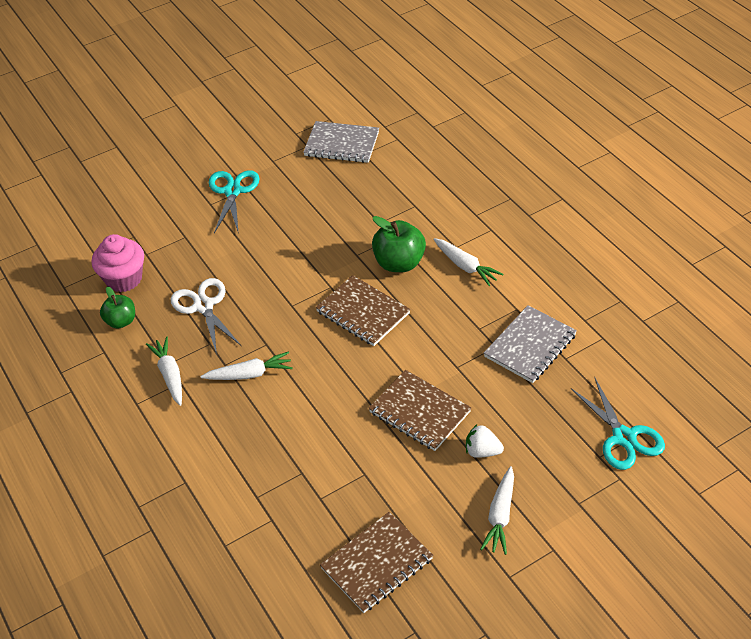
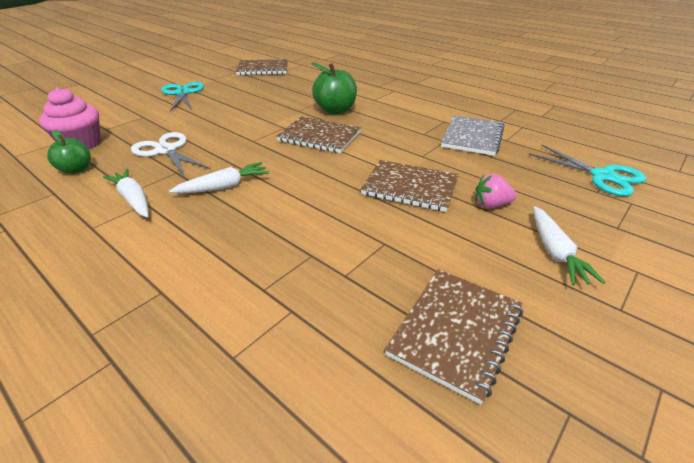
camera: 20 degrees left, 10 degrees down
grey notebook [303,121,379,163] -> brown notebook [236,59,288,75]
white carrot [433,238,503,286] -> none
white strawberry [466,425,504,458] -> pink strawberry [475,174,517,208]

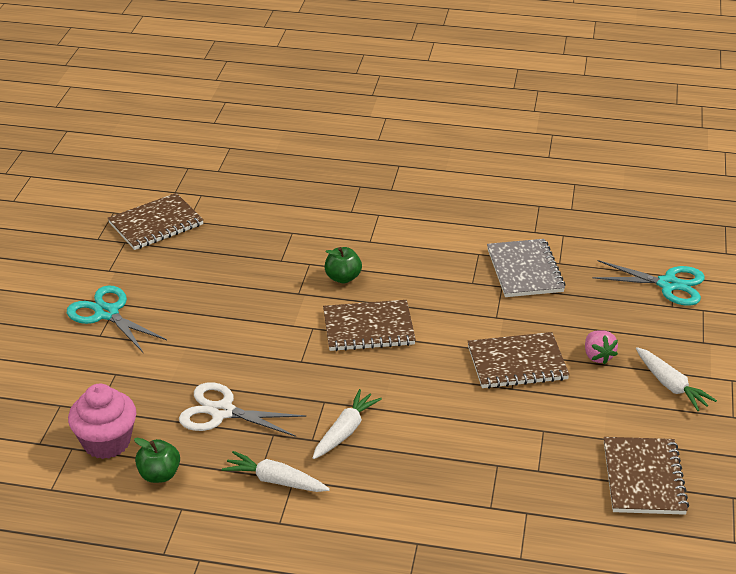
camera: 30 degrees left, 0 degrees up
green apple [312,62,357,114] -> green apple [325,247,362,283], size x0.63
pink strawberry [475,174,517,208] -> pink strawberry turned 75 degrees counterclockwise [585,330,618,364]

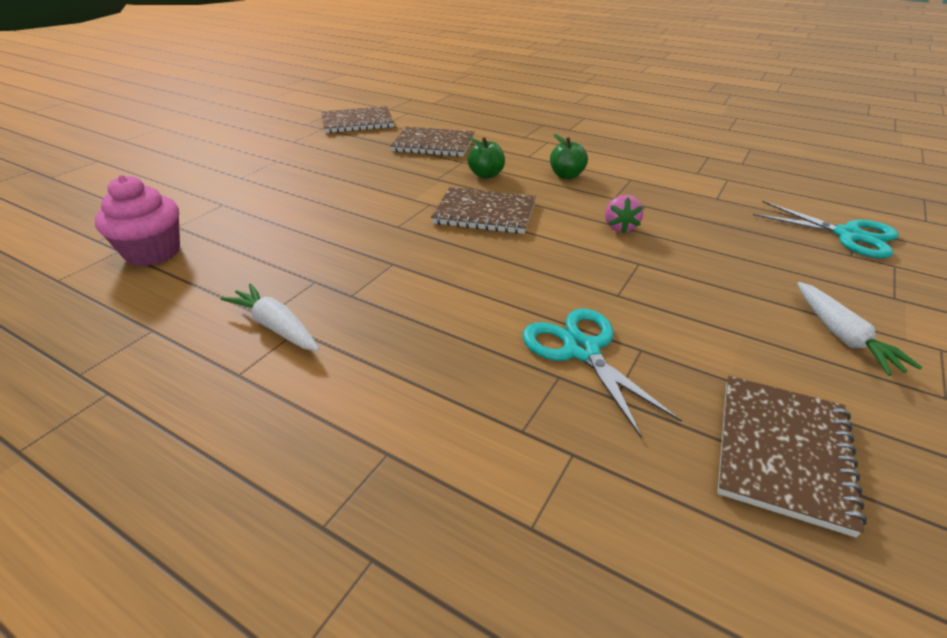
camera: 20 degrees right, 0 degrees up
turquoise scissors [67,285,167,352] -> turquoise scissors moved to [522,309,682,437]
green apple [134,438,180,483] -> green apple moved to [550,134,588,179]
white scissors [179,382,306,437] -> none
white carrot [313,389,382,459] -> none
brown notebook [468,332,570,389] -> brown notebook moved to [390,127,475,157]
grey notebook [487,239,566,297] -> none
pink strawberry [585,330,618,364] -> pink strawberry moved to [605,195,643,234]

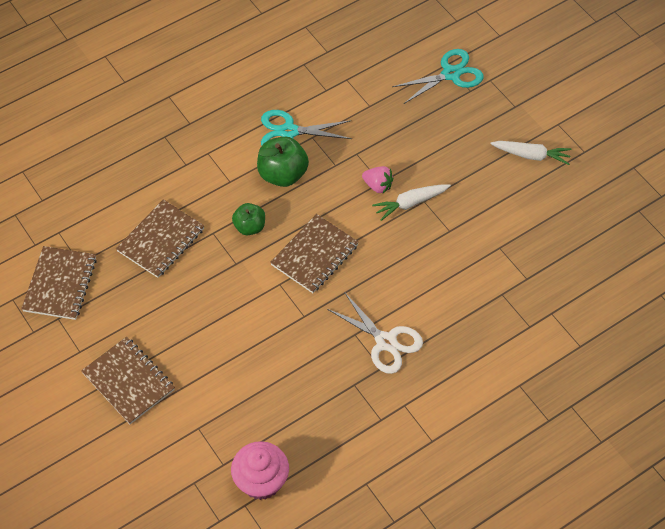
camera: 65 degrees left, 20 degrees up
white carrot [221,283,319,351] -> white carrot moved to [372,184,451,221]
turquoise scissors [522,309,682,437] -> turquoise scissors moved to [261,110,352,146]
green apple [550,134,588,179] -> green apple [257,137,309,187], size x1.58
brown notebook [717,376,867,538] -> brown notebook moved to [81,337,175,424]
none -> white scissors [327,292,423,374]

